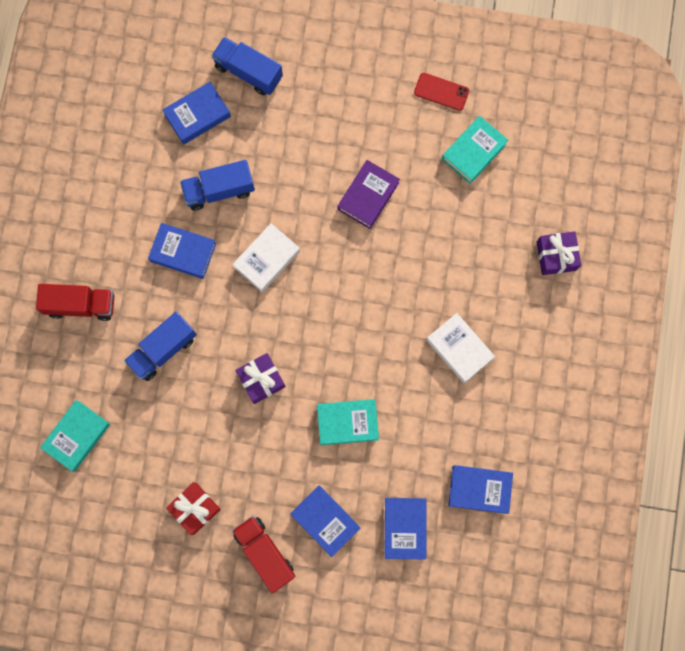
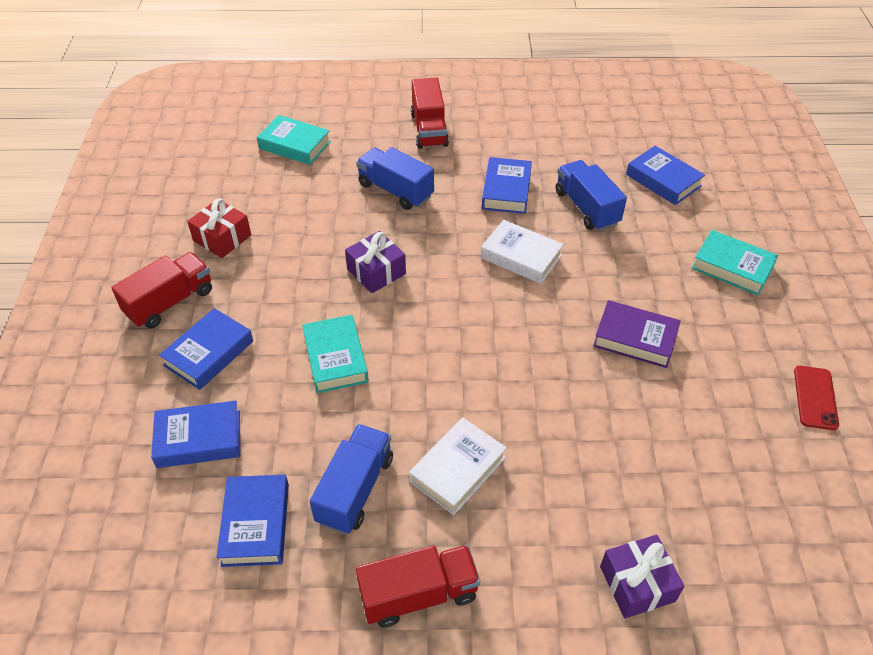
camera: 80 degrees right, 30 degrees down
blue truck [212,37,283,95] -> blue truck moved to [310,424,393,534]
turquoise book [442,116,508,184] -> turquoise book moved to [692,230,778,295]
none -> red truck [356,545,480,628]

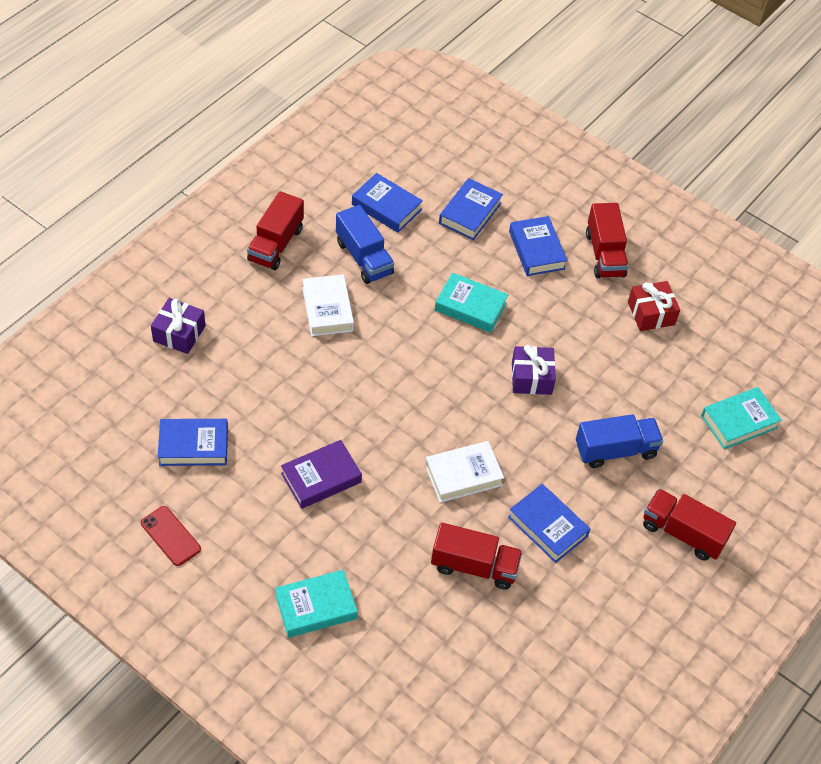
camera: 125 degrees right, 5 degrees up
blue truck [556,160,627,231] -> red truck [431,523,523,590]
blue book [626,146,705,205] -> blue book moved to [158,419,228,466]

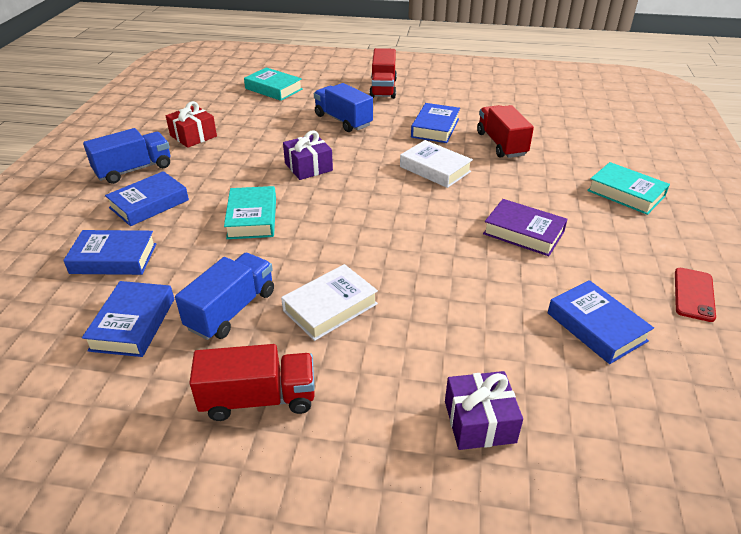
camera: 115 degrees left, 15 degrees down
red truck [586,203,628,278] -> blue truck [83,128,170,184]

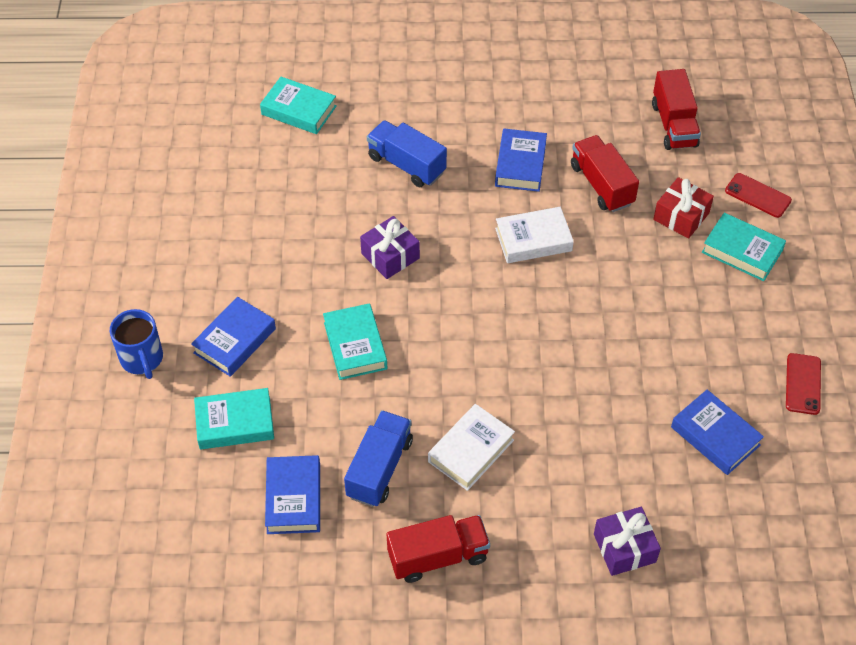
camera: 10 degrees left, 15 degrees up
blue book [63,230,156,275] -> turquoise book [194,388,274,449]
blue truck [83,128,170,184] -> none
red gift [166,101,217,148] -> red gift moved to [653,177,714,239]
red truck [369,48,397,99] -> red truck moved to [652,69,701,150]
white book [400,140,473,188] -> white book turned 45 degrees counterclockwise [495,207,574,263]
purple book [483,199,568,256] -> none
none -> blue mug [110,309,163,379]
none -> red phone [725,173,792,218]

